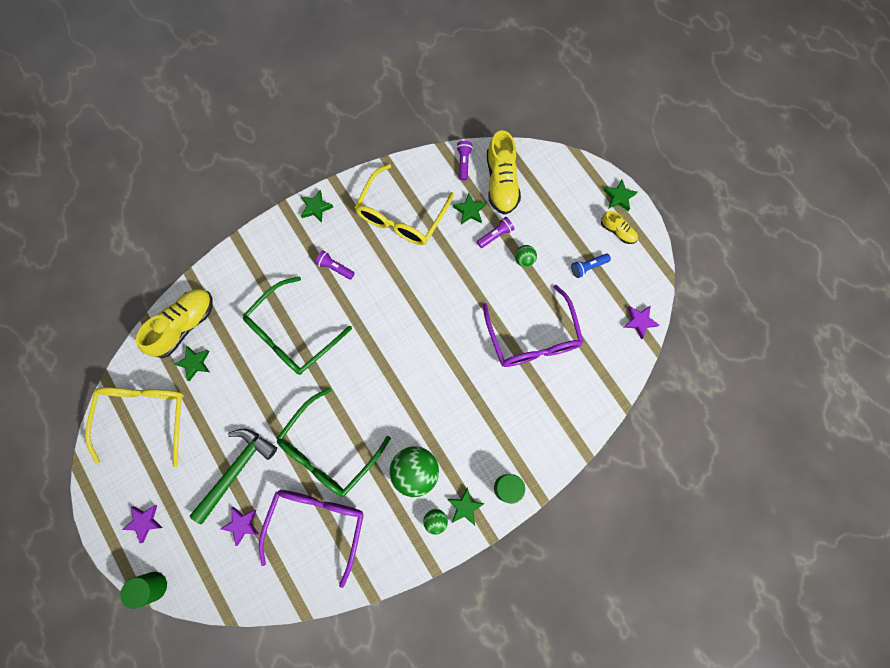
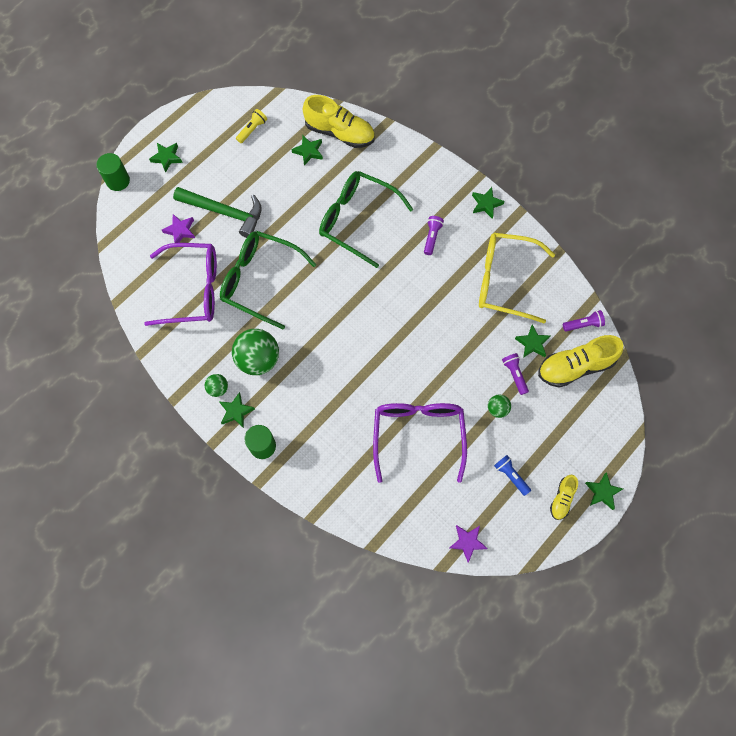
camera: 75 degrees right, 5 degrees down
yellow glasses [85,387,184,467] -> yellow flashlight [236,109,267,143]
purple star [122,505,163,543] -> green star [149,143,183,173]
purple flashlight [477,217,514,248] -> purple flashlight turned 150 degrees counterclockwise [502,353,529,395]
purple glasses [483,285,584,367] -> purple glasses turned 120 degrees clockwise [373,403,467,483]

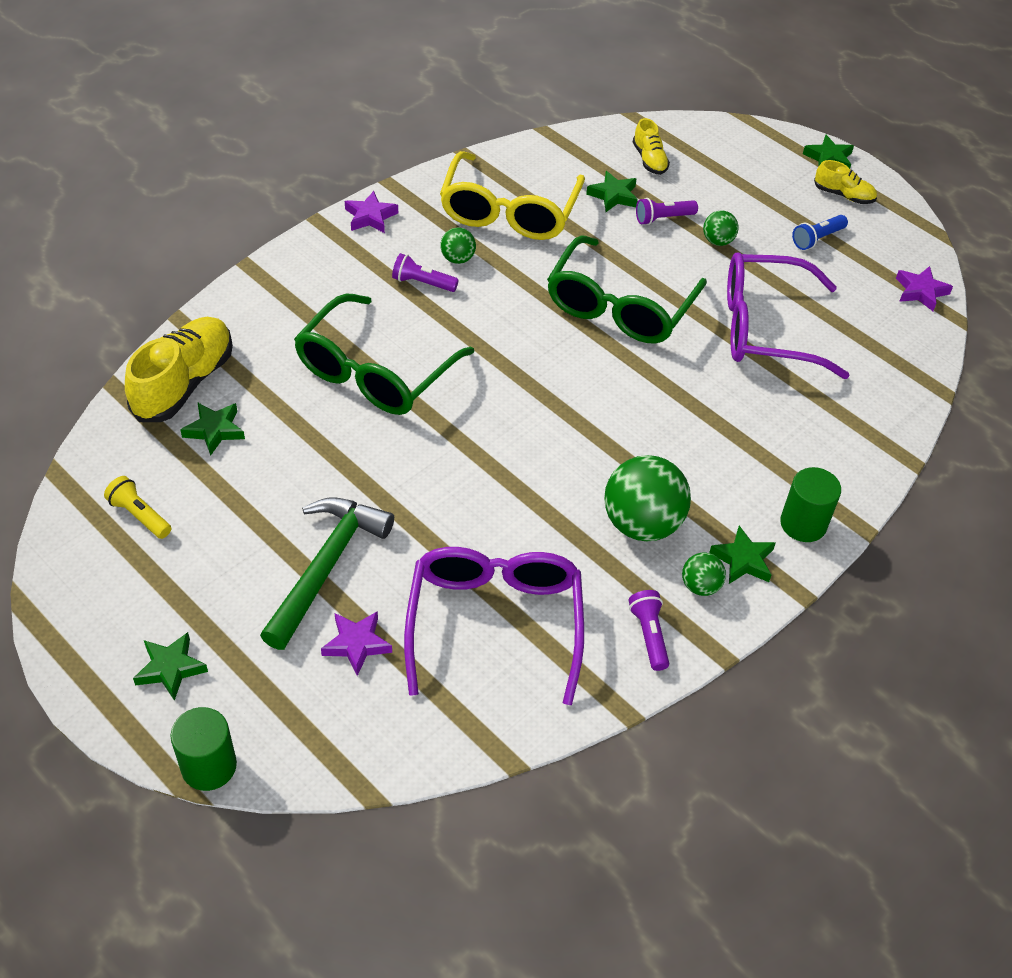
camera: 90 degrees left, 20 degrees down
green glasses [220,231,316,329] -> green glasses moved to [547,235,707,344]
green star [472,187,505,219] -> purple star [345,191,398,233]
yellow shoe [538,335,624,388] -> yellow shoe [633,118,670,175], size x0.52
purple flashlight [563,310,605,331] -> purple flashlight moved to [629,590,669,671]
none -> green ball [440,228,476,264]

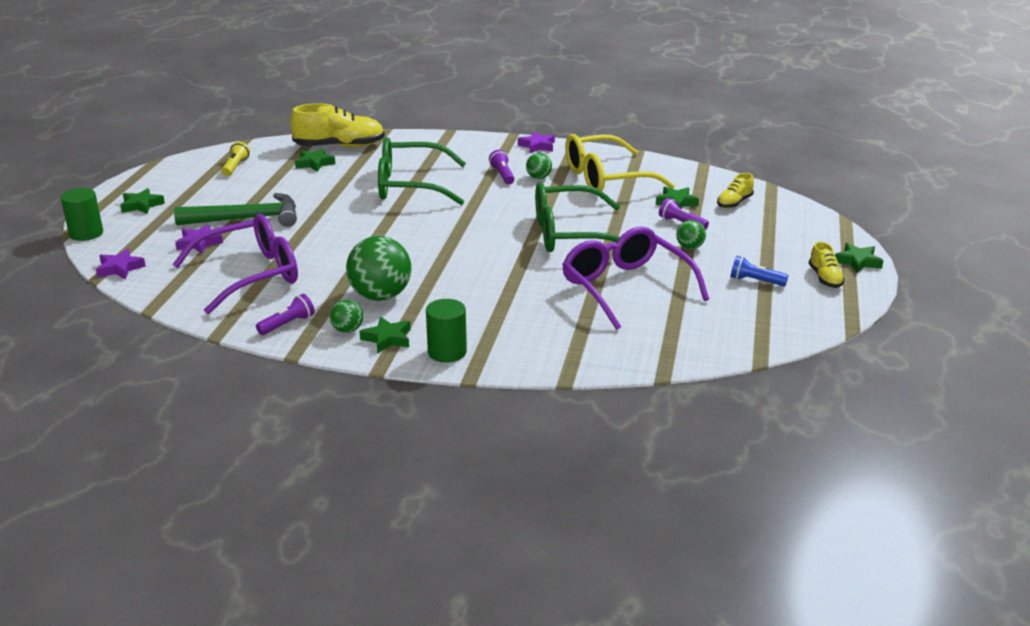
camera: 60 degrees right, 20 degrees down
purple star [896,266,953,311] -> purple star moved to [96,249,146,279]

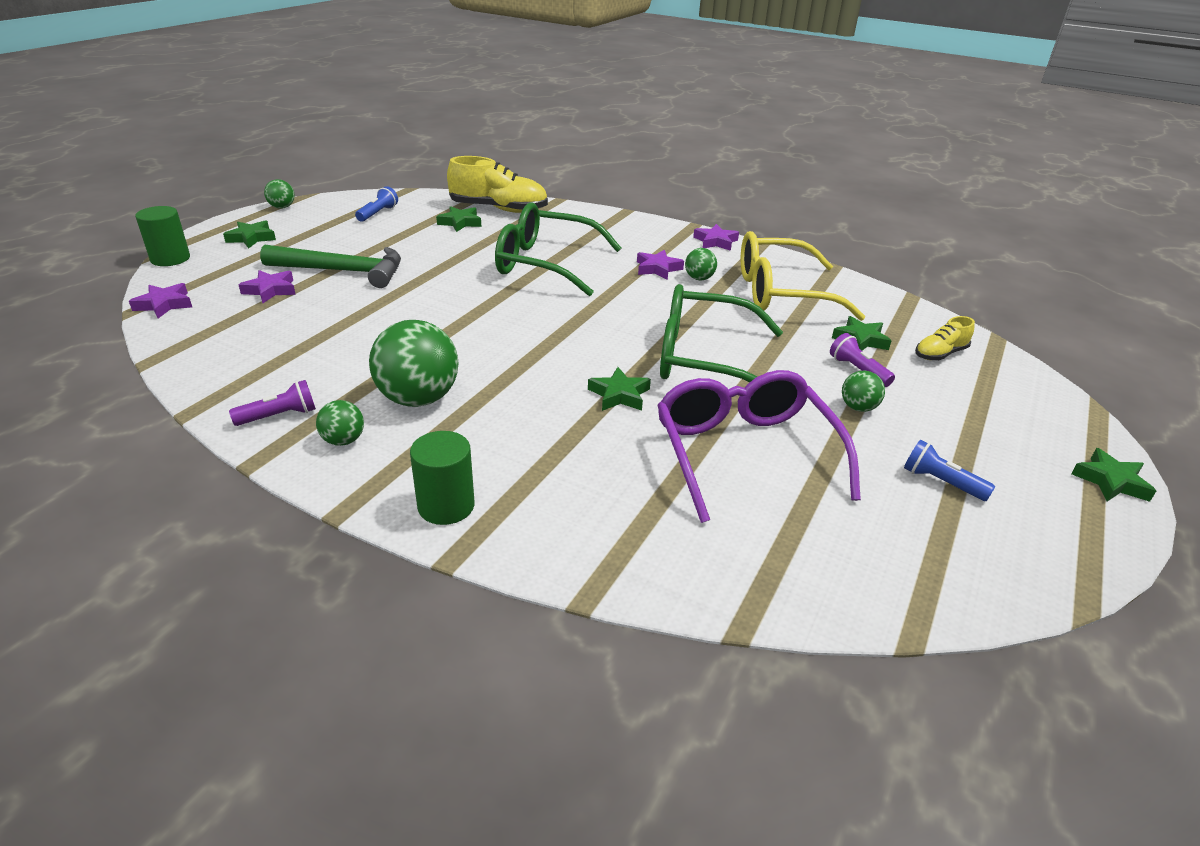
camera: 15 degrees right, 5 degrees up
purple glasses [172,214,298,314] -> none
yellow flashlight [222,142,250,176] -> blue flashlight [355,186,398,222]
green star [359,317,411,354] -> green star moved to [588,367,651,411]
purple flashlight [489,150,515,184] -> purple star [637,250,684,280]
yellow shoe [809,241,845,288] -> none
none -> green ball [264,179,295,209]

